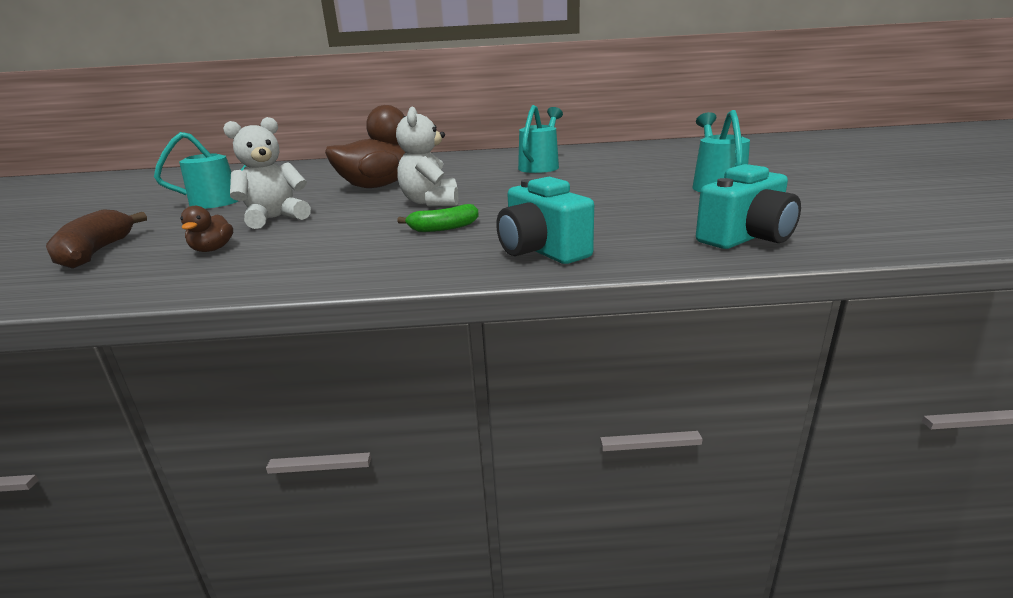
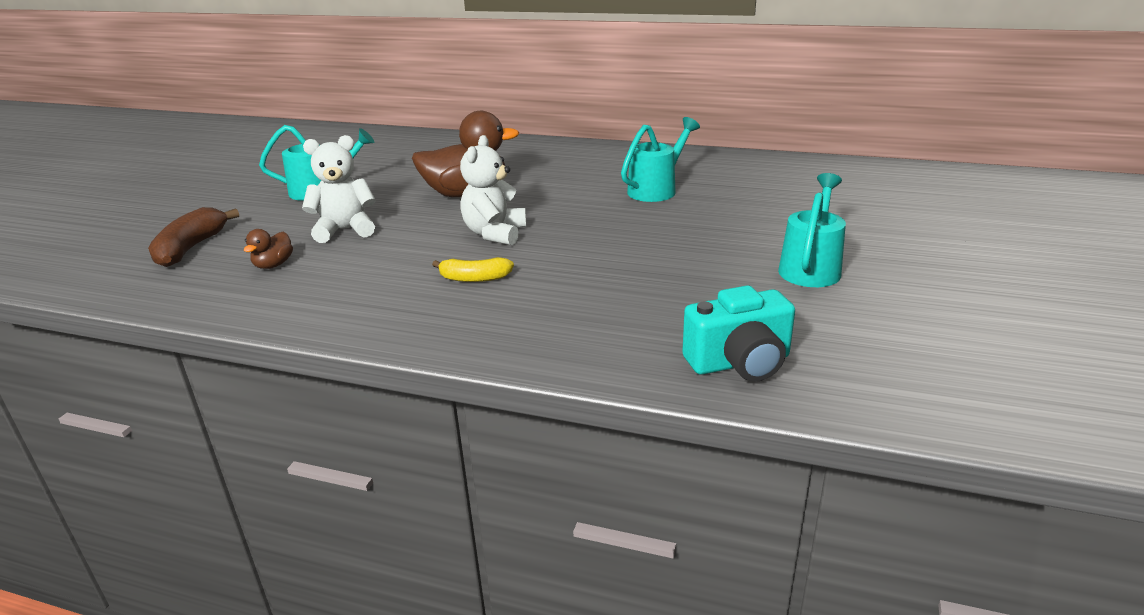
camera: 20 degrees right, 5 degrees up
green banana [397,204,479,232] -> yellow banana [432,257,514,282]
turquoise camera [496,177,594,264] -> none

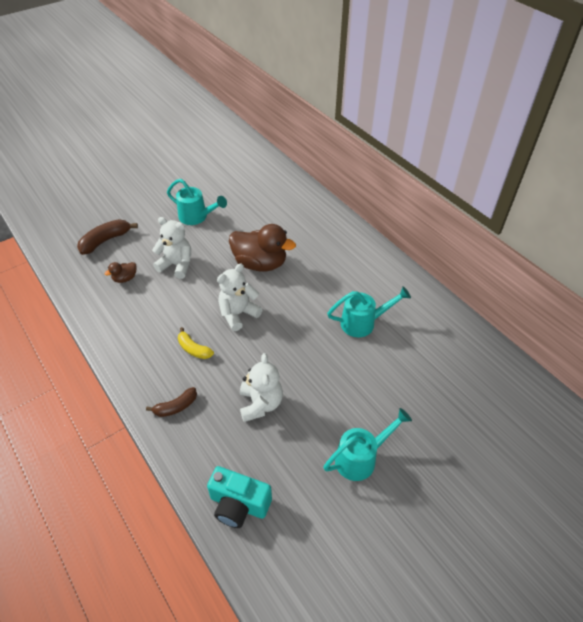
camera: 35 degrees right, 20 degrees up
none -> brown banana [146,387,197,417]
none -> white teddy bear [240,353,283,422]

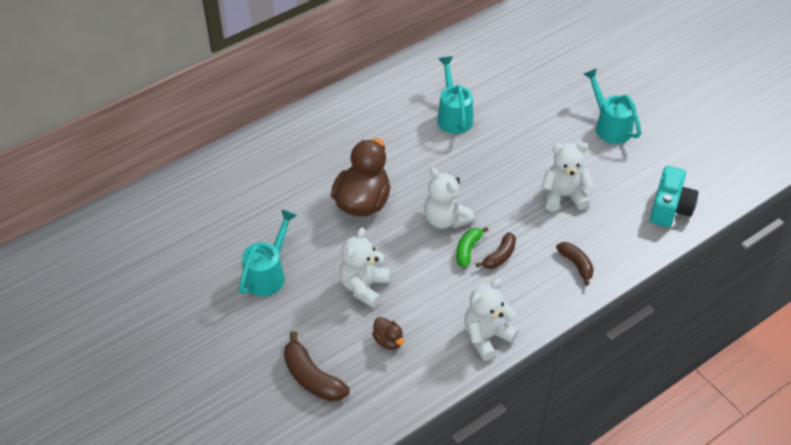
camera: 90 degrees left, 0 degrees up
yellow banana [178,327,214,359] -> brown banana [475,232,516,269]
none -> green banana [456,227,488,268]
none -> white teddy bear [464,278,519,361]

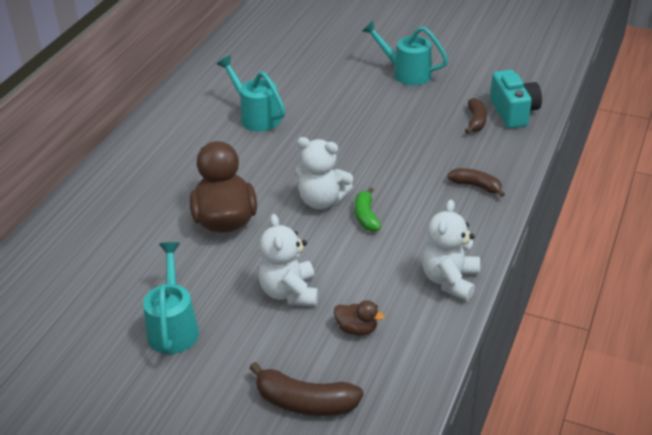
camera: 30 degrees left, 10 degrees down
brown banana [475,232,516,269] -> brown banana moved to [465,98,487,134]
white teddy bear [542,143,594,212] -> none

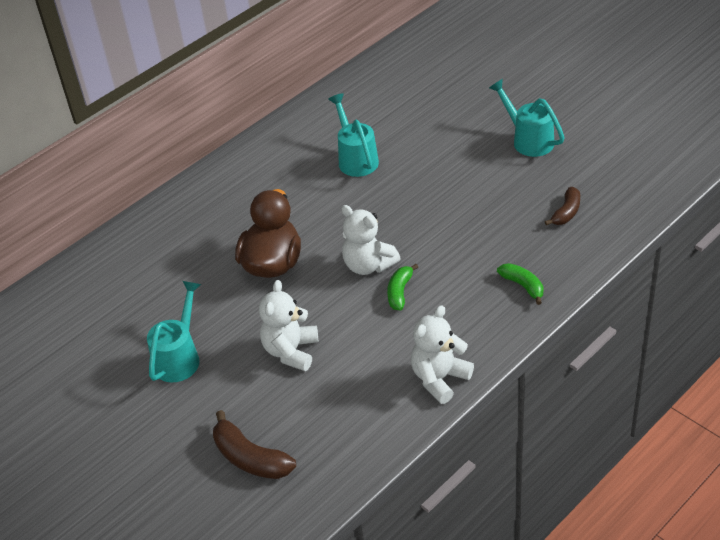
camera: 25 degrees right, 5 degrees up
brown duck [334,300,385,336] -> none
brown banana [447,168,505,197] -> green banana [497,263,544,305]
turquoise camera [490,70,542,128] -> none

